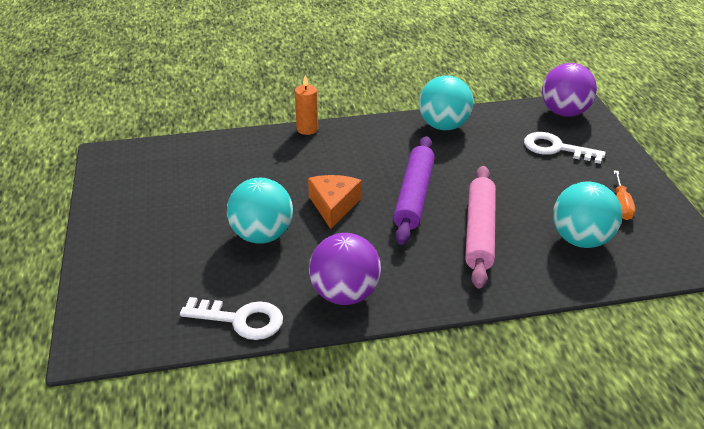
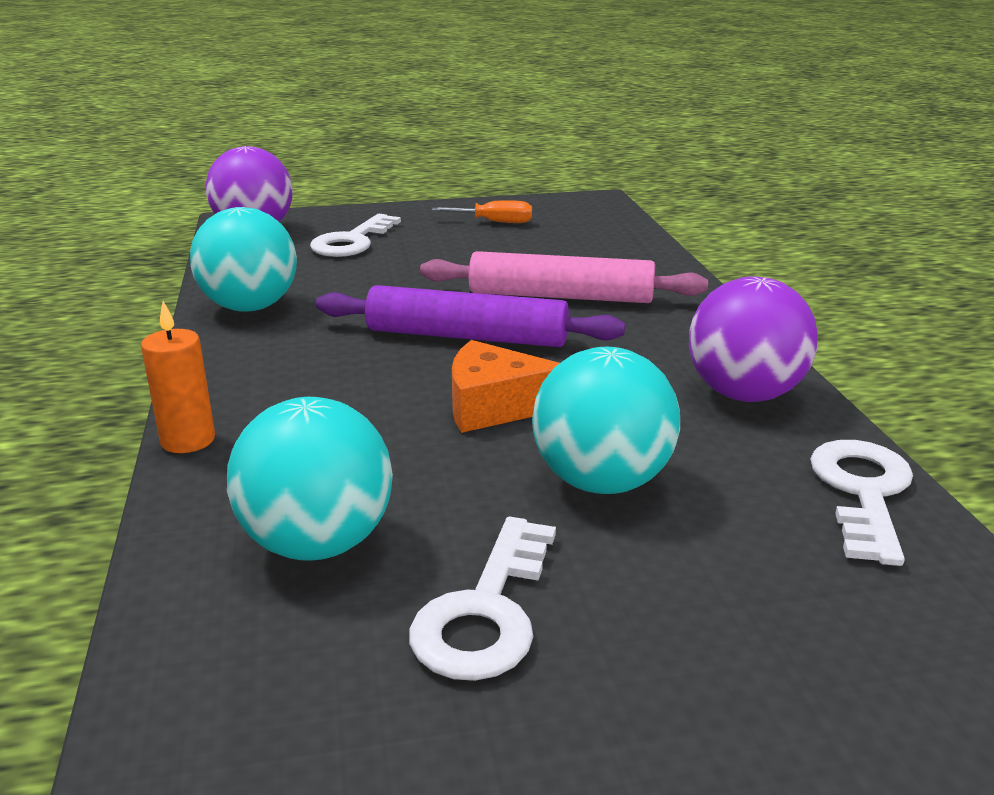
camera: 90 degrees left, 10 degrees down
turquoise ball [553,182,622,248] -> turquoise ball moved to [227,397,393,561]
none -> white key [409,517,556,681]

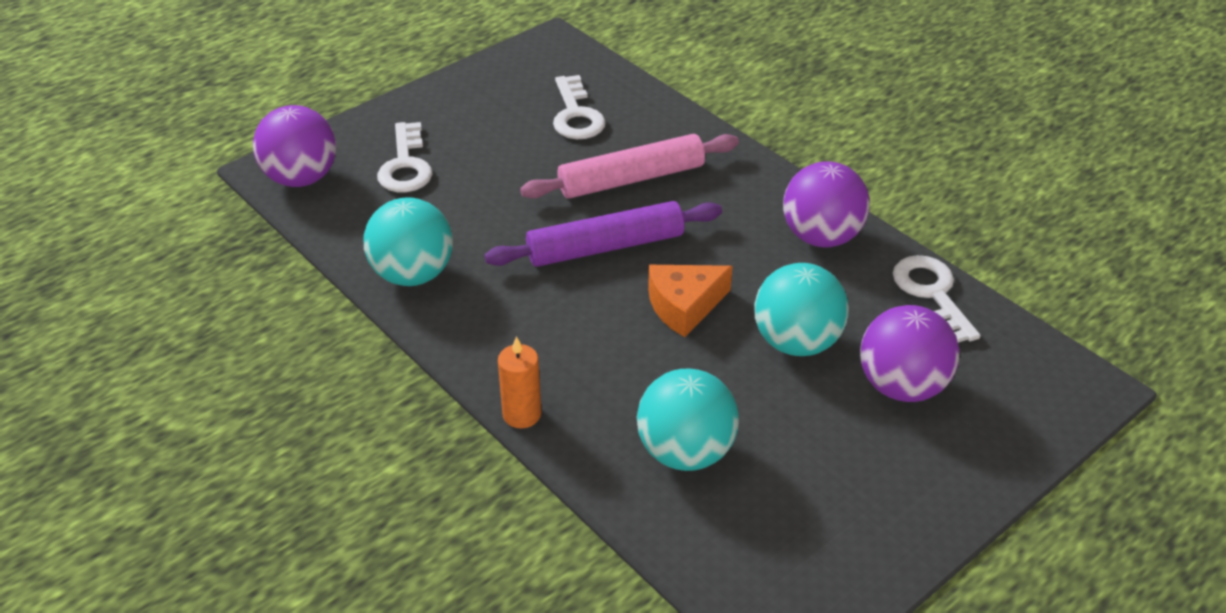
camera: 30 degrees left, 15 degrees up
white key [409,517,556,681] -> white key moved to [553,75,606,139]
orange screwdriver [432,200,532,223] -> none
none -> purple ball [860,305,960,402]

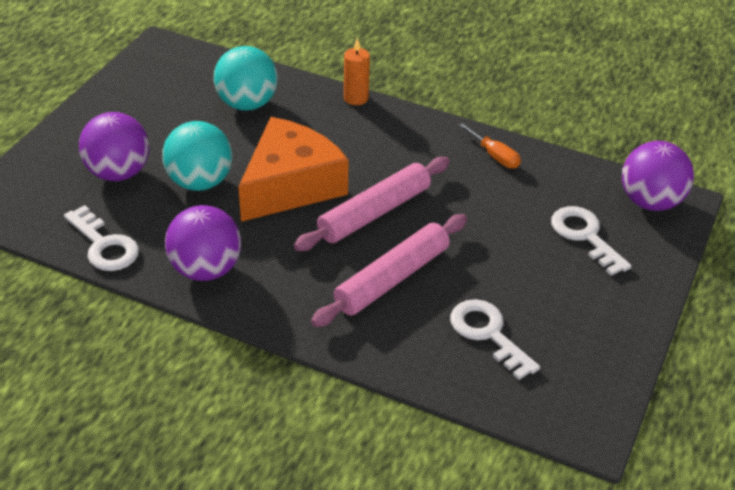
camera: 155 degrees right, 0 degrees up
turquoise ball [364,197,453,286] -> orange screwdriver [458,123,521,168]
purple rolling pin [484,201,722,267] -> pink rolling pin [294,157,450,251]
orange cheese [648,265,733,337] -> orange cheese [238,117,348,222], size x1.74

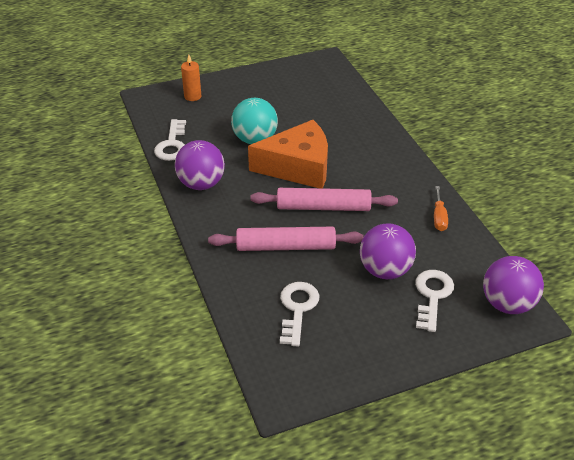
camera: 45 degrees right, 0 degrees up
purple ball [79,112,149,181] -> purple ball moved to [360,223,416,279]
turquoise ball [214,46,278,111] -> none
orange candle [344,38,370,105] -> orange candle moved to [181,55,201,101]

